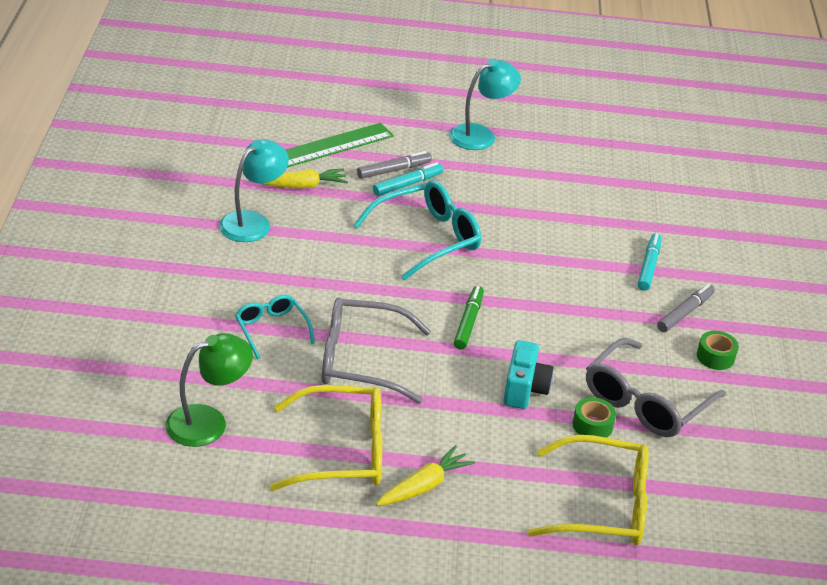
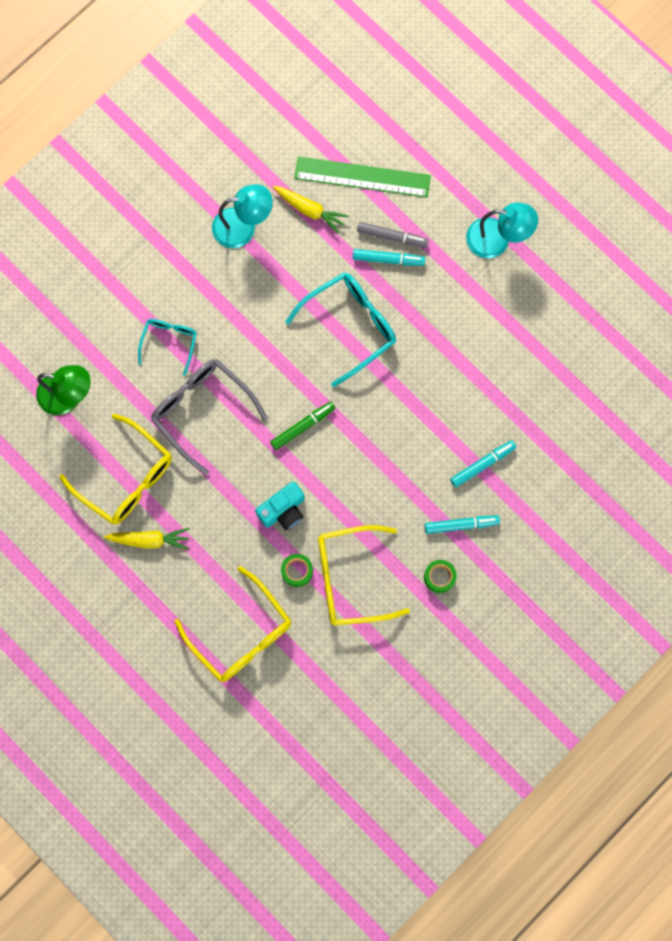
camera: 45 degrees right, 40 degrees up
turquoise glasses [353,180,481,281] -> turquoise glasses turned 45 degrees counterclockwise [285,272,396,387]
grey glasses [586,338,726,437] -> yellow glasses [318,525,410,625]
grey marker [657,284,715,332] -> turquoise marker [425,515,500,534]

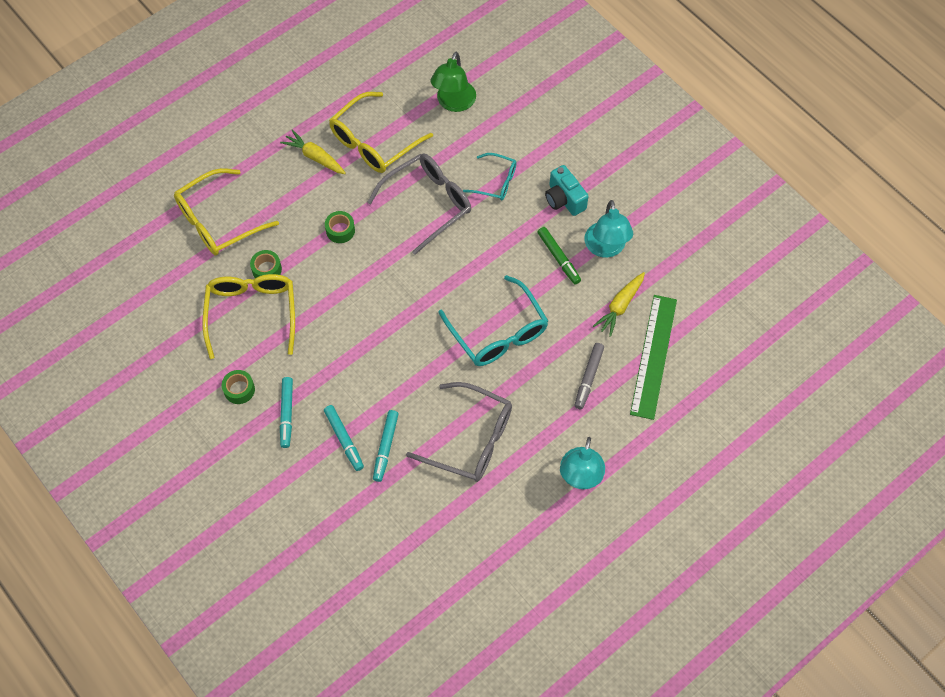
camera: 95 degrees right, 15 degrees down
yellow carrot [104,528,190,550] -> yellow carrot turned 120 degrees clockwise [280,129,346,174]
turquoise camera [255,481,305,530] -> turquoise camera moved to [545,165,589,216]
green marker [270,402,335,450] -> green marker moved to [538,227,581,284]
turquoise marker [353,249,425,266] -> turquoise marker moved to [373,410,399,482]
none -> green tape [325,211,355,243]
none -> grey glasses [406,382,512,482]

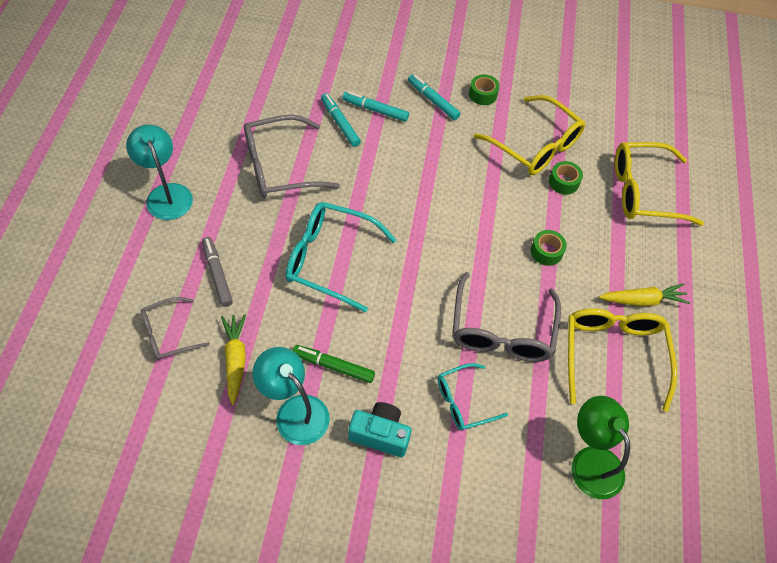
camera: 135 degrees right, 5 degrees down
yellow glasses [174,168,279,256] -> yellow glasses turned 105 degrees counterclockwise [615,142,704,226]
green ruler [630,295,677,420] -> grey glasses [141,297,210,360]

